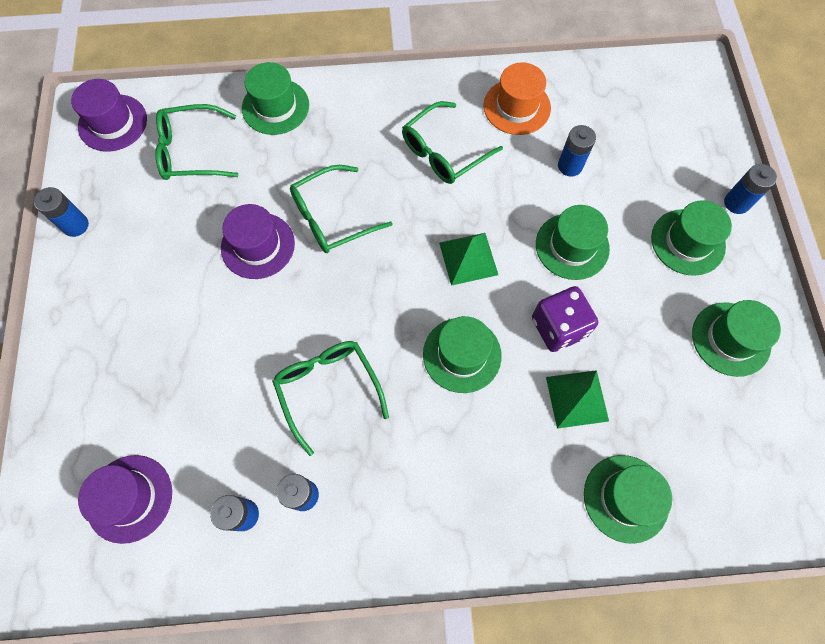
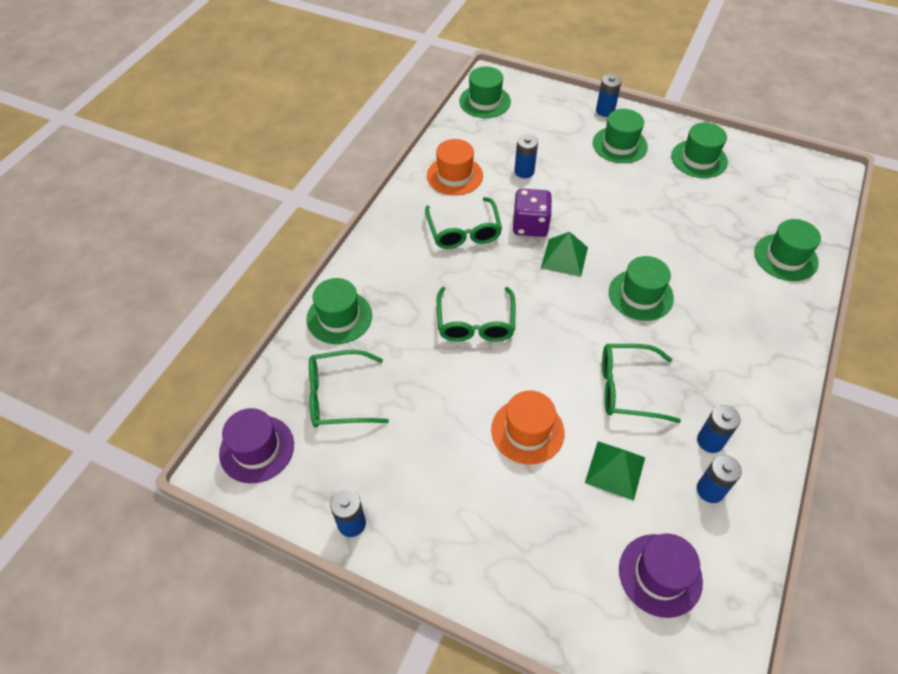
camera: 60 degrees left, 15 degrees down
green glasses [155,104,238,180] -> green glasses turned 60 degrees clockwise [309,350,389,427]
purple hat [221,204,295,279] -> none
purple dice [532,286,598,352] -> purple dice moved to [513,189,552,237]
green hat [536,205,610,280] -> green hat moved to [459,67,511,118]
green pyramid [546,370,609,429] -> green pyramid moved to [585,441,645,501]
none -> orange hat [491,390,564,465]

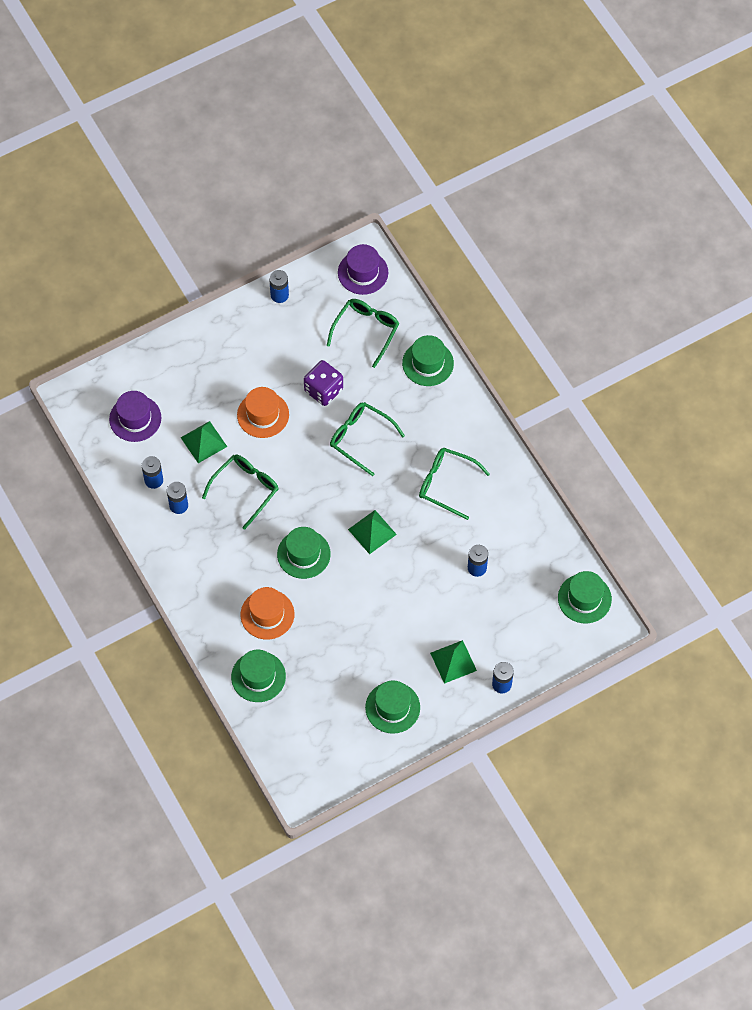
camera: 125 degrees right, 10 degrees up
orange hat [427,139,483,196] -> orange hat moved to [241,587,294,639]
purple dice [513,189,552,237] -> purple dice moved to [304,360,343,406]
green hat [593,109,648,163] -> green pyramid [430,640,477,684]

